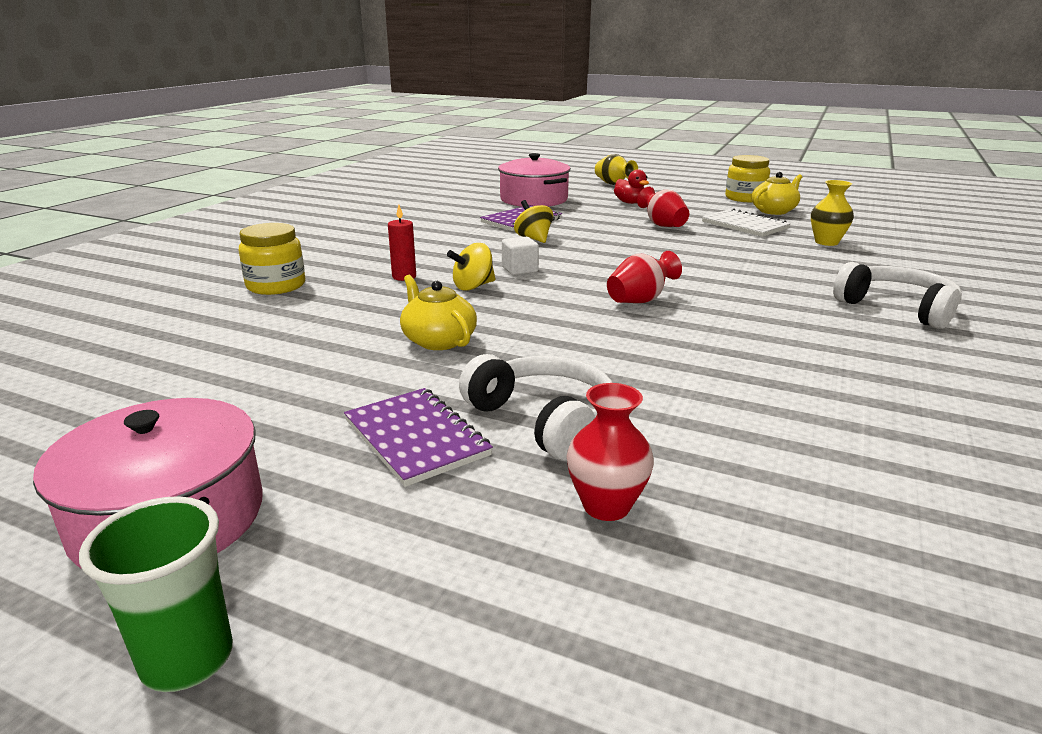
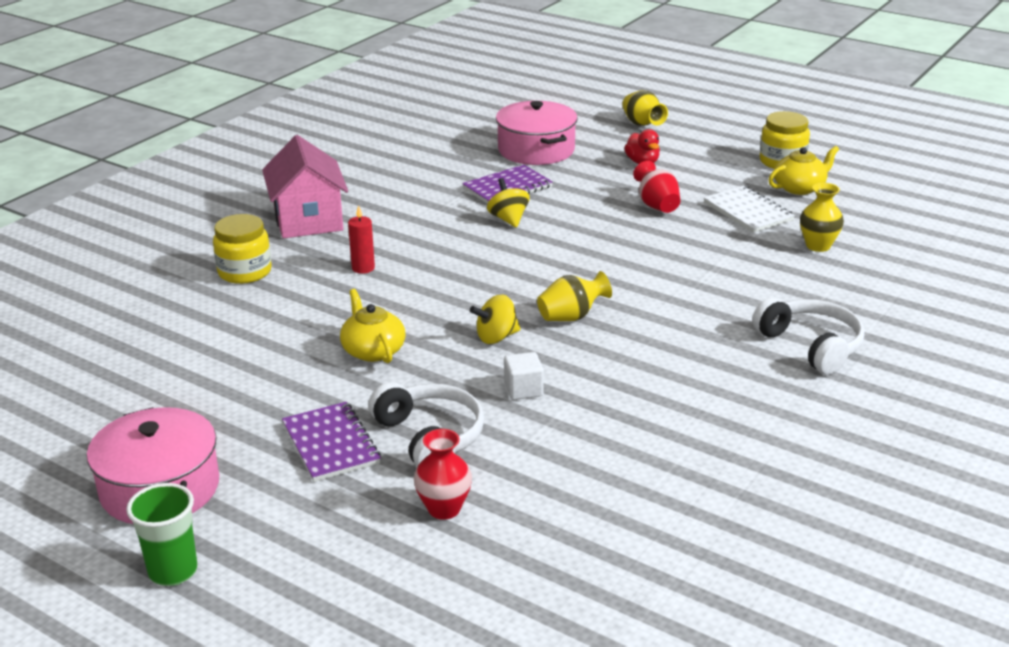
camera: 10 degrees right, 5 degrees up
yellow spinning top [447,243,496,291] -> yellow spinning top moved to [470,295,521,344]
white cube [502,237,539,275] -> white cube moved to [504,352,544,400]
red vase [607,251,682,303] -> yellow vase [537,271,612,321]
none -> pink house [262,135,348,238]

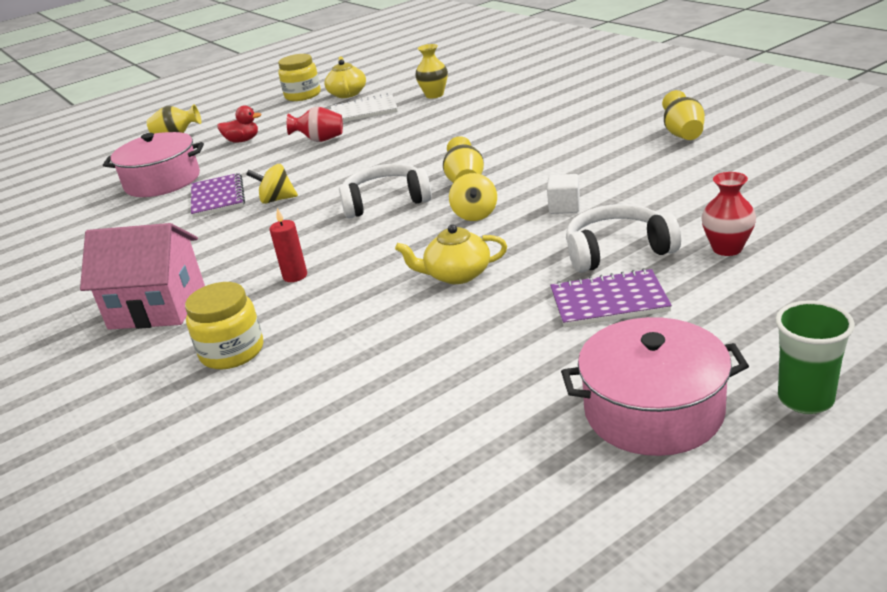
camera: 65 degrees left, 0 degrees up
white headphones [752,297,865,375] -> white headphones moved to [339,164,432,219]
none -> yellow vase [662,90,705,140]

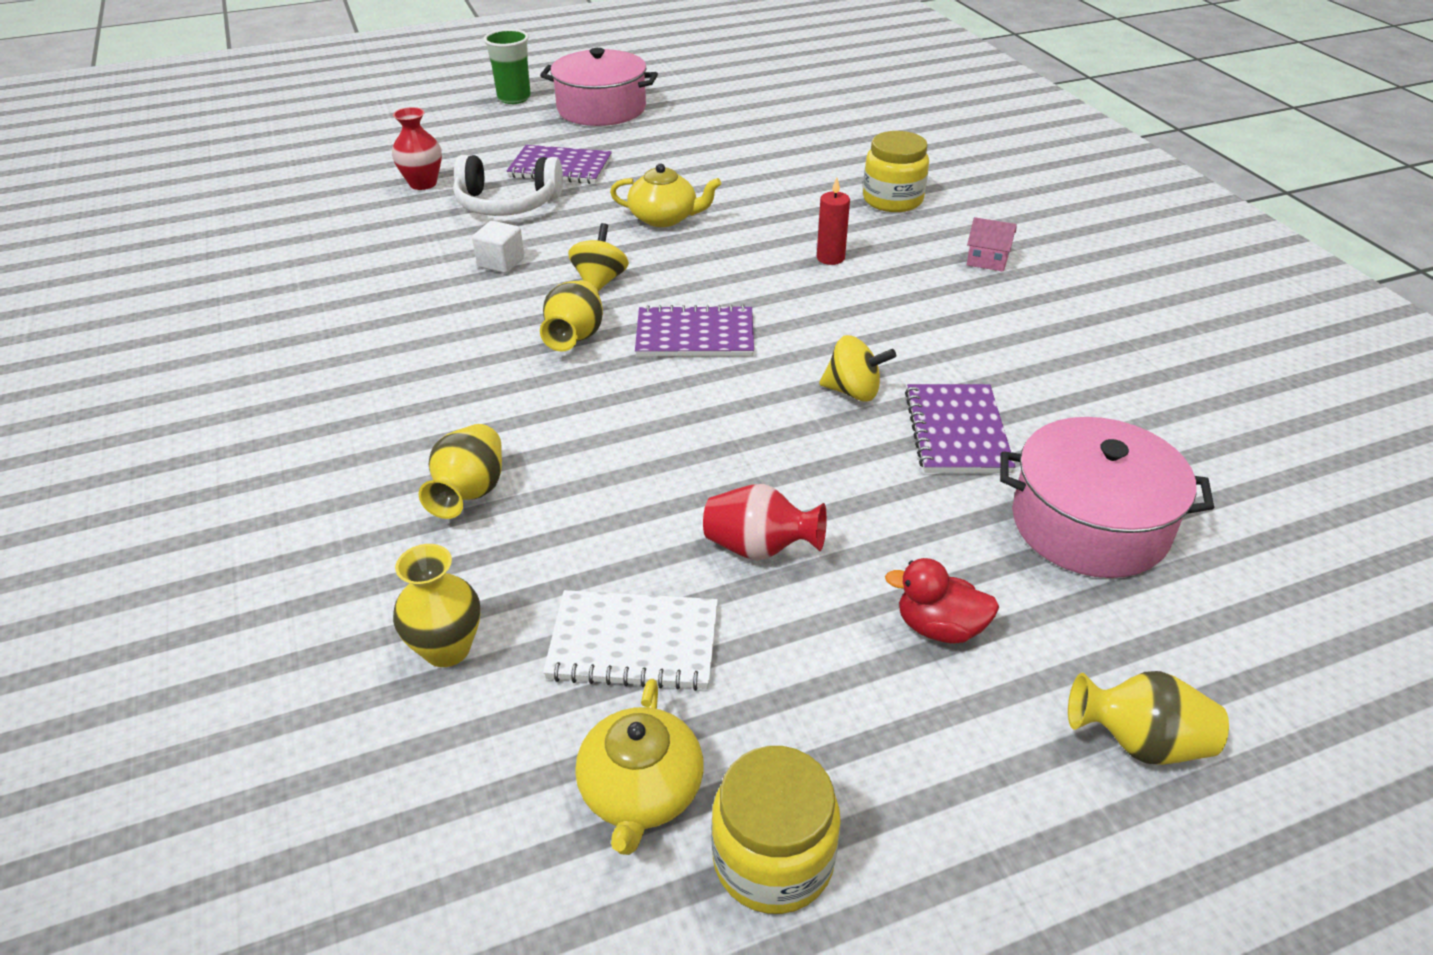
camera: 170 degrees left, 10 degrees up
pink house [80,223,205,330] -> pink house [967,217,1017,272], size x0.43
white headphones [339,164,432,219] -> purple notebook [635,305,754,357]
yellow vase [662,90,705,140] -> yellow vase moved to [419,424,502,519]

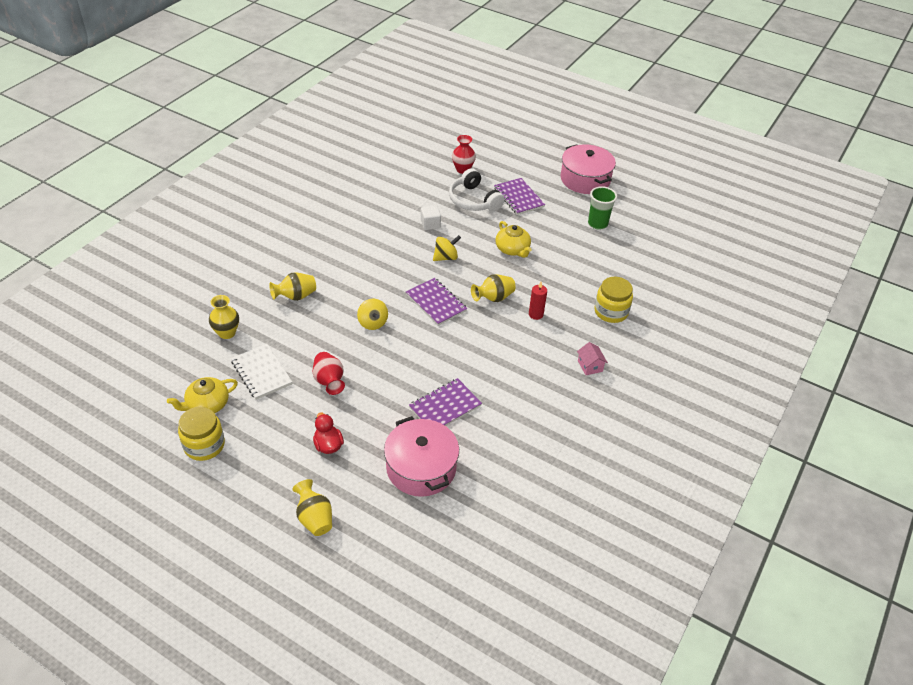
camera: 50 degrees right, 5 degrees up
green cup [483,29,531,104] -> green cup moved to [588,186,617,230]
yellow vase [540,280,603,352] -> yellow vase moved to [471,274,516,302]
yellow spinning top [819,335,896,402] -> yellow spinning top moved to [357,299,388,330]

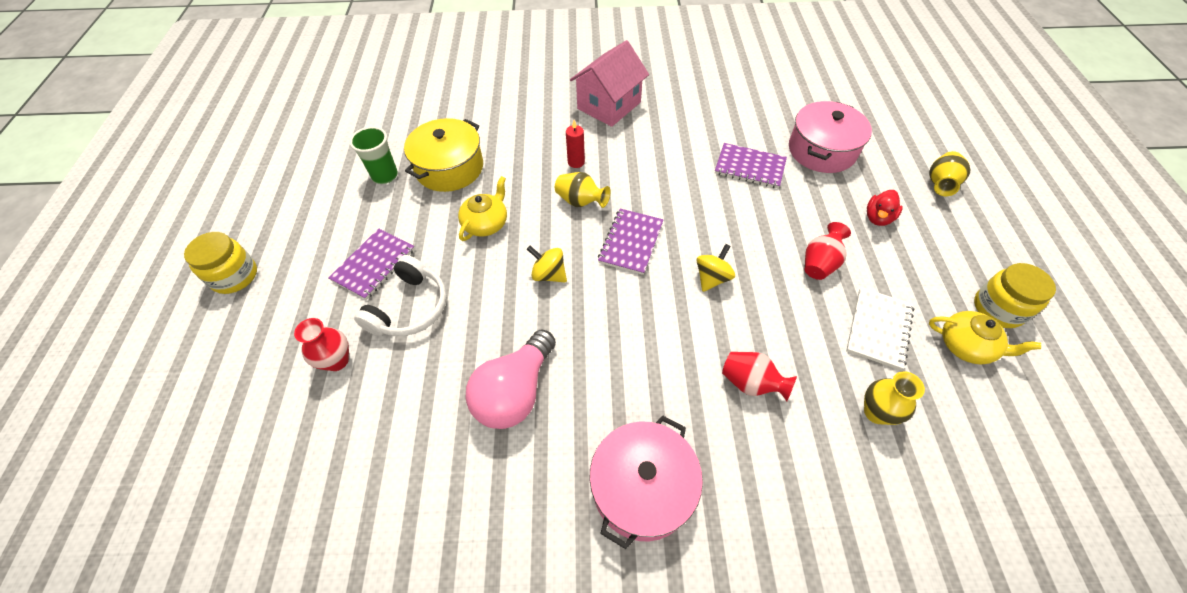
camera: 120 degrees left, 10 degrees up
yellow vase [269,273,316,301] -> red vase [722,352,797,402]
white cube [421,205,441,230] -> none
pink pot [561,144,616,194] -> pink pot moved to [589,415,703,549]
pink house [577,342,608,375] -> pink house [570,40,649,127], size x2.35
yellow jar [594,277,633,323] -> yellow jar moved to [184,232,257,294]
none -> yellow pot [404,118,483,192]
none -> pink light bulb [465,330,556,429]

